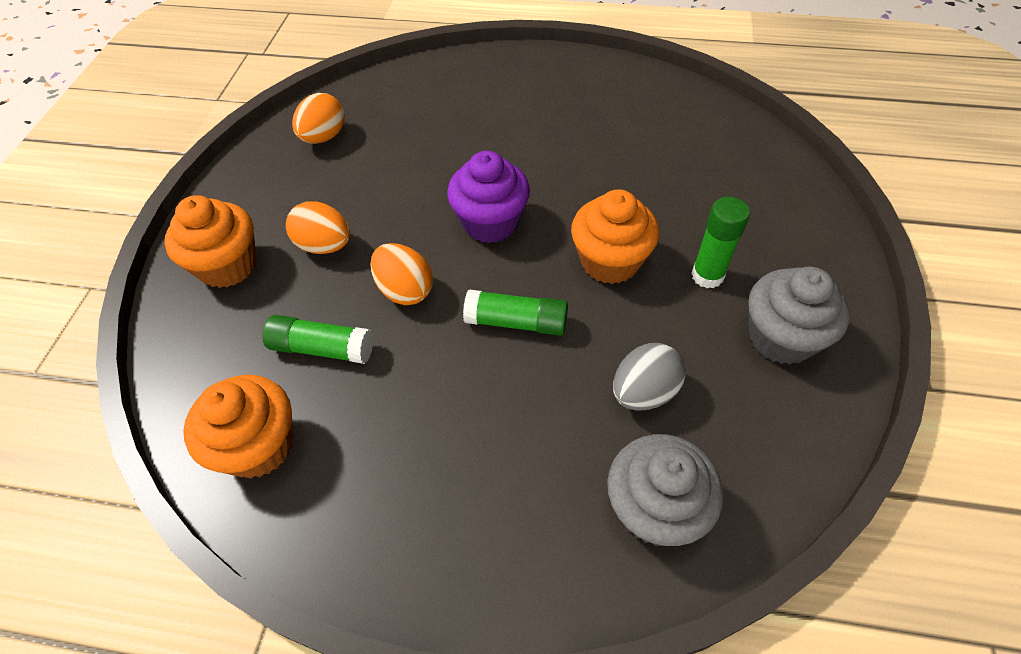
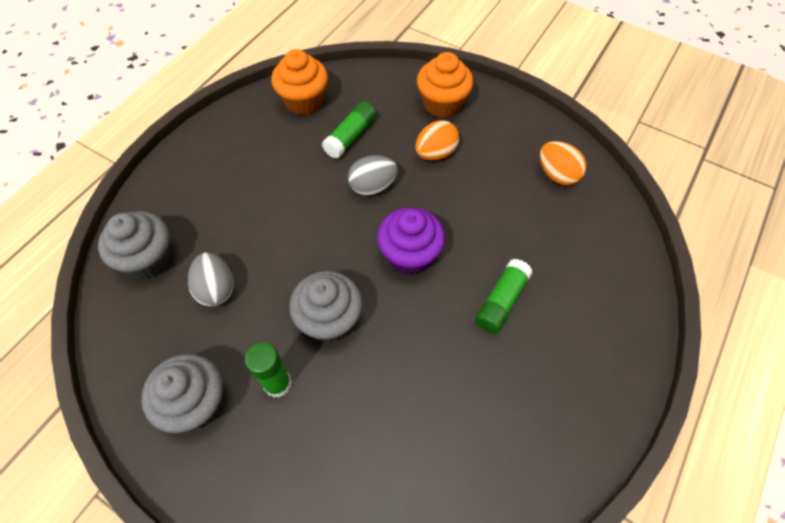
camera: 110 degrees right, 5 degrees up
orange egg [370,243,433,305] -> grey egg [348,155,398,196]
green glue stick [463,289,568,336] -> green glue stick moved to [475,259,533,334]
orange cupcake [571,189,659,284] -> grey cupcake [289,271,362,342]

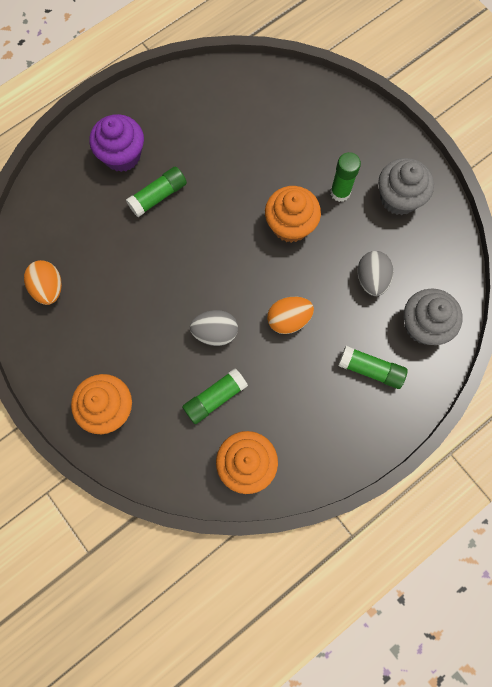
camera: 160 degrees left, 15 degrees up
grey cupcake [289,271,362,342] -> orange cupcake [265,186,321,243]
purple cupcake [377,207,445,275] -> purple cupcake moved to [90,114,144,172]
orange egg [416,120,459,160] -> orange egg moved to [267,297,314,334]
none -> green glue stick [338,346,408,389]

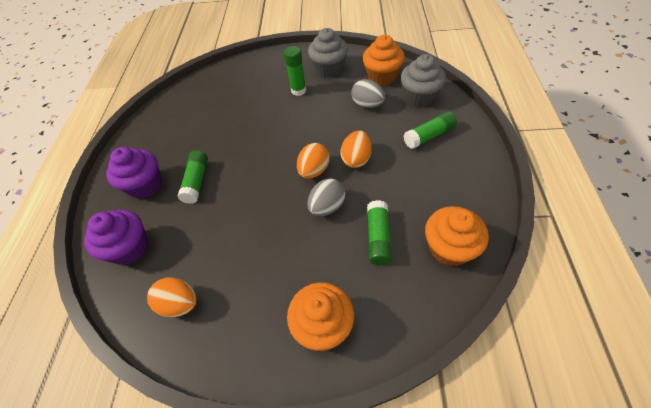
camera: 45 degrees left, 20 degrees down
orange cupcake [265,186,321,243] -> orange cupcake moved to [363,35,405,86]
none -> purple cupcake [84,209,149,265]
none -> orange egg [297,143,330,178]

